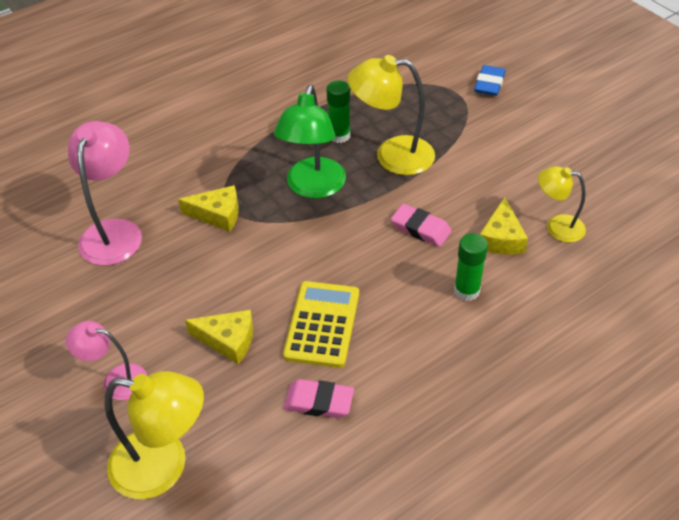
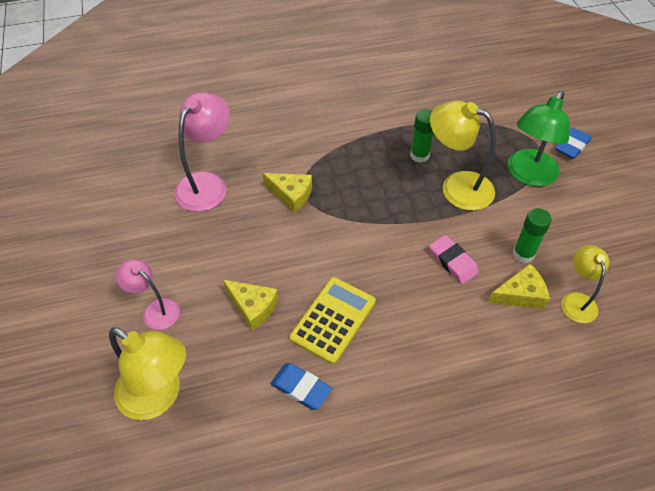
camera: 20 degrees right, 5 degrees up
green lamp [274,85,346,199] -> green lamp moved to [508,91,570,187]
pink eraser [284,379,354,418] -> blue eraser [270,363,332,410]
green glue stick [454,233,488,301] -> green glue stick moved to [513,208,552,263]
yellow cheese [480,197,528,254] -> yellow cheese turned 135 degrees counterclockwise [488,264,550,309]
yellow lamp [538,166,586,242] -> yellow lamp turned 45 degrees clockwise [562,245,609,323]

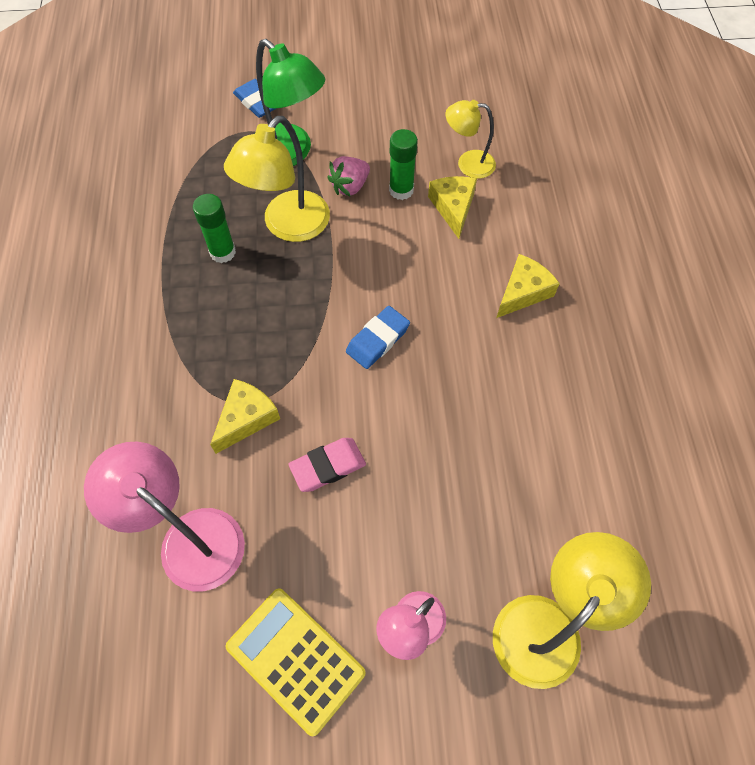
camera: 80 degrees left, 10 degrees up
yellow cheese [223,280,278,330] -> yellow cheese moved to [497,254,560,318]
blue eraser [270,363,332,410] -> blue eraser moved to [346,306,410,369]
yellow calculator [289,277,376,365] -> yellow calculator moved to [226,588,366,736]
pink eraser [429,235,479,284] -> pink eraser moved to [288,438,366,492]
none -> pink strawberry [327,156,370,197]

